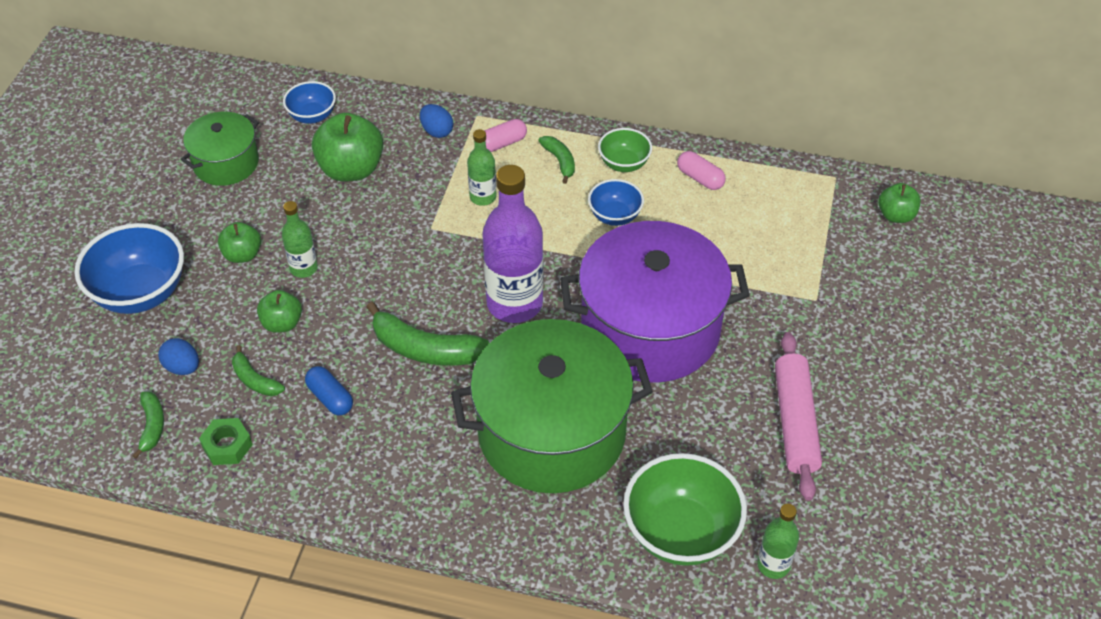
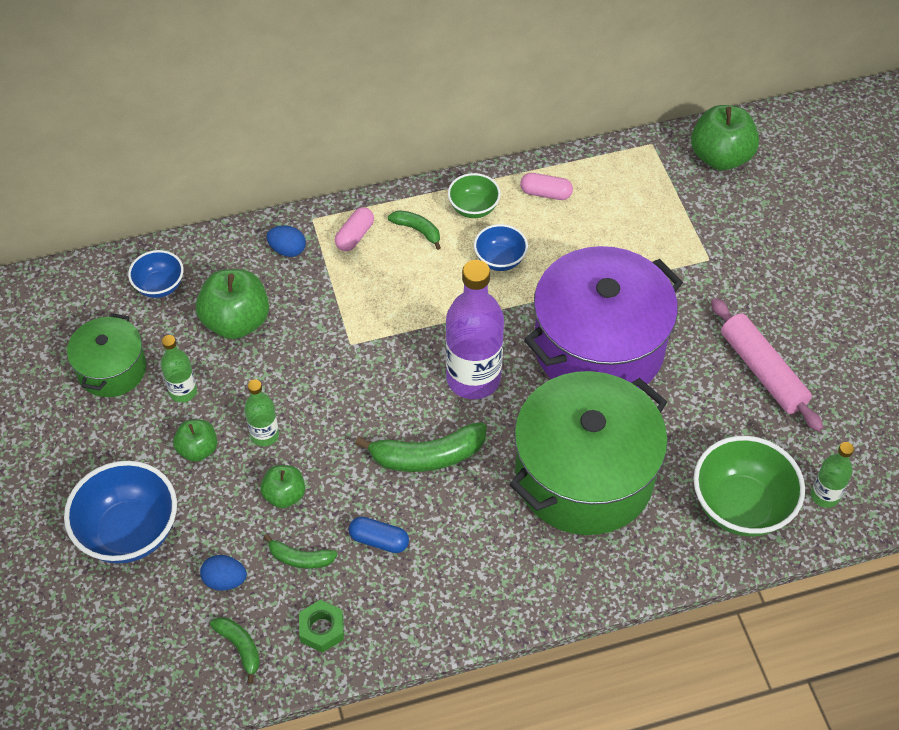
camera: 30 degrees left, 5 degrees up
green bottle [467,129,497,206] -> green bottle moved to [161,335,197,403]
green apple [878,183,921,223] -> green apple [691,105,759,170], size x1.75

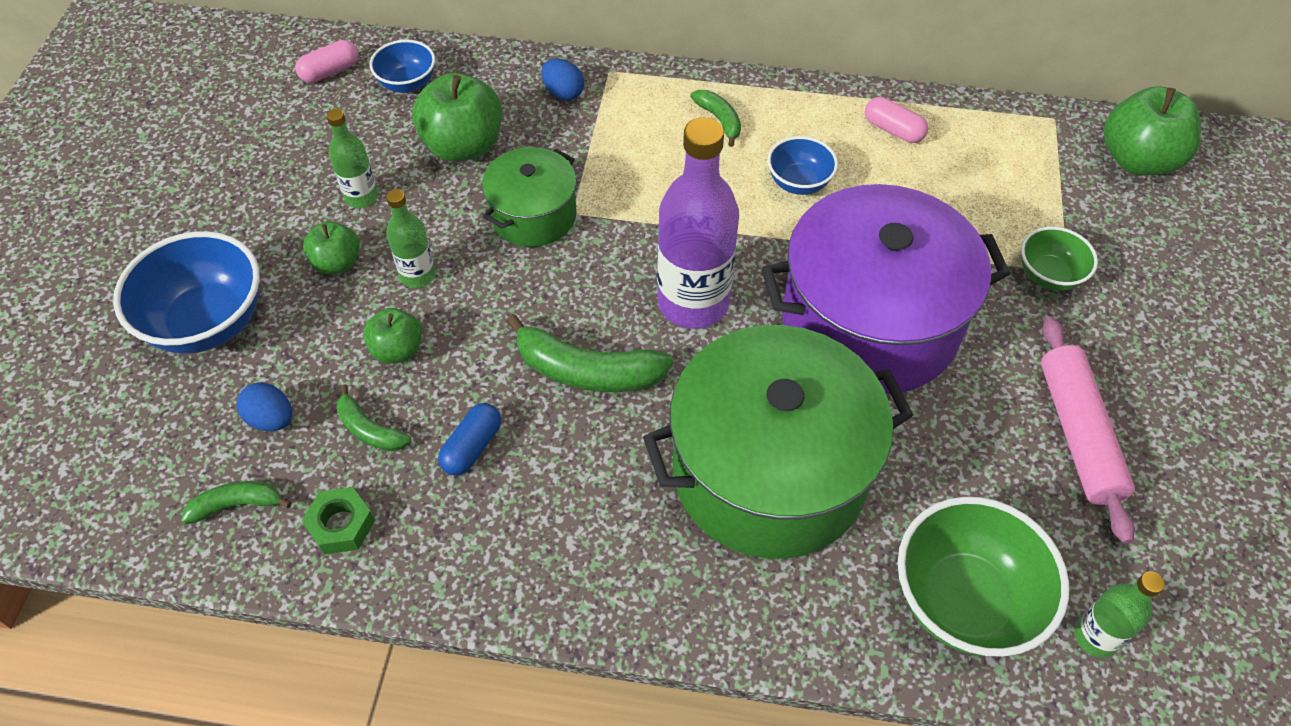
camera: 25 degrees right, 0 degrees up
green pot [67,313,146,397] -> green pot moved to [482,147,576,247]
green banana [210,617,260,684] -> green banana turned 90 degrees counterclockwise [181,481,291,524]
pink capsule [335,207,374,251] -> pink capsule moved to [295,40,358,83]
blue capsule [349,517,409,553] -> blue capsule turned 75 degrees clockwise [438,403,501,476]
green bowl [448,173,501,218] -> green bowl moved to [1021,227,1098,291]

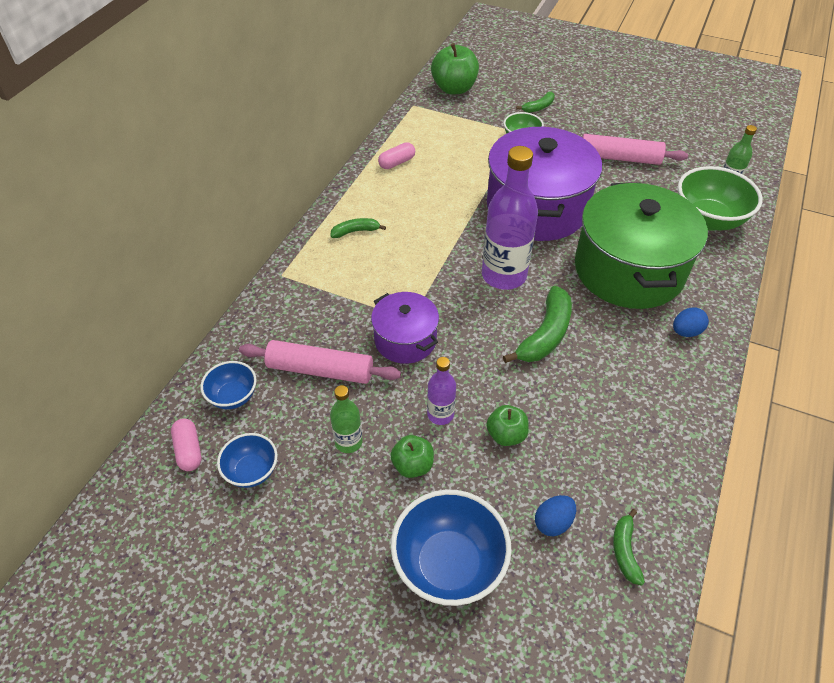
camera: 75 degrees left, 5 degrees down
green nut [301,487,375,555] -> none
green banana [336,384,411,451] -> green banana moved to [516,91,555,113]
green bottle [386,189,436,288] -> purple bottle [427,357,456,425]
green apple [412,73,502,161] -> pink rolling pin [239,340,401,384]
blue capsule [438,403,501,476] -> none
green pot [482,147,576,247] -> purple pot [371,292,439,364]
blue egg [541,59,584,100] -> blue egg moved to [673,307,709,337]
blue bowl [767,136,838,195] -> blue bowl moved to [217,433,277,488]

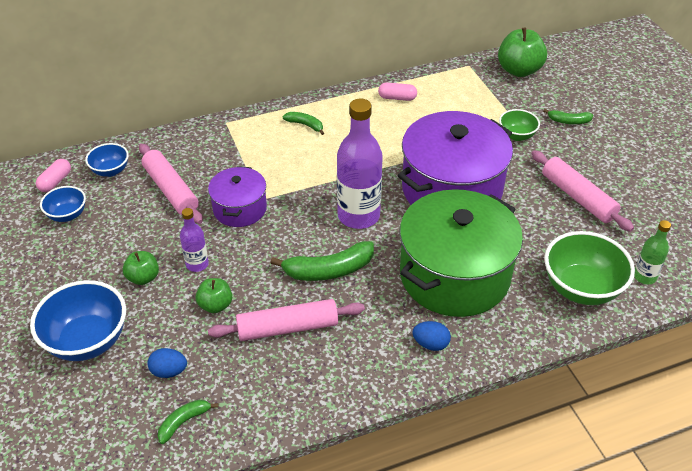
camera: 45 degrees right, 5 degrees down
green bottle [330,385,363,453] -> none
none -> pink rolling pin [208,299,365,341]

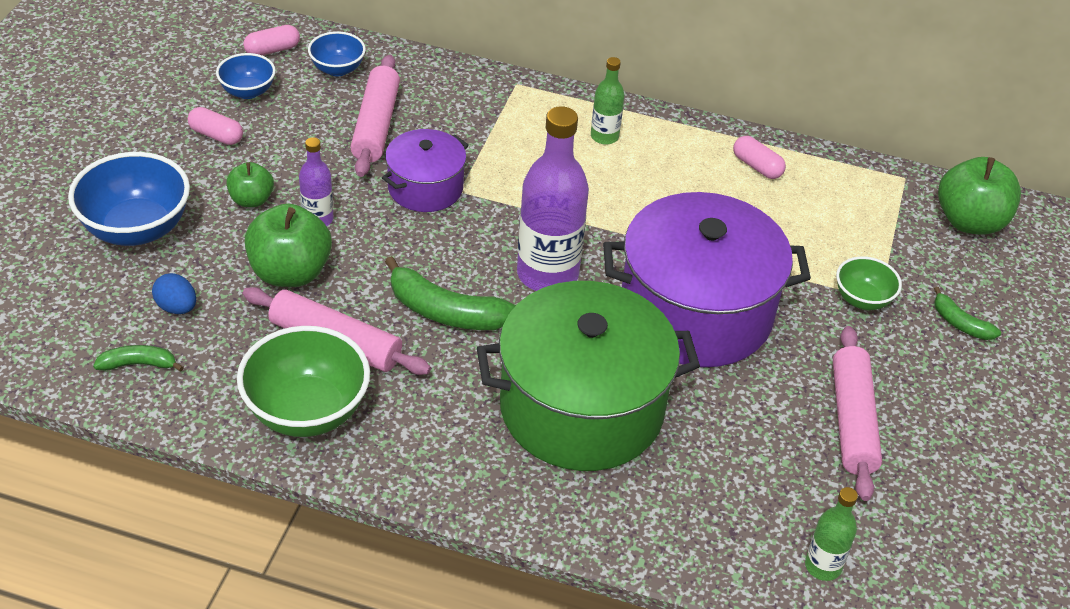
camera: 35 degrees right, 0 degrees up
green apple [195,278,232,313] -> green apple [245,204,332,287], size x1.75
green banana [282,112,324,135] -> green bottle [591,57,624,145]
blue egg [412,321,451,351] -> none
green bowl [544,231,635,305] -> green bowl moved to [237,326,370,437]
none -> pink capsule [188,107,243,145]

